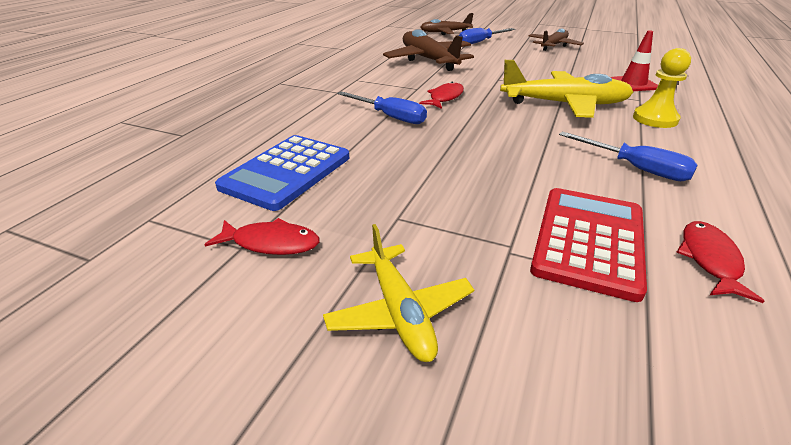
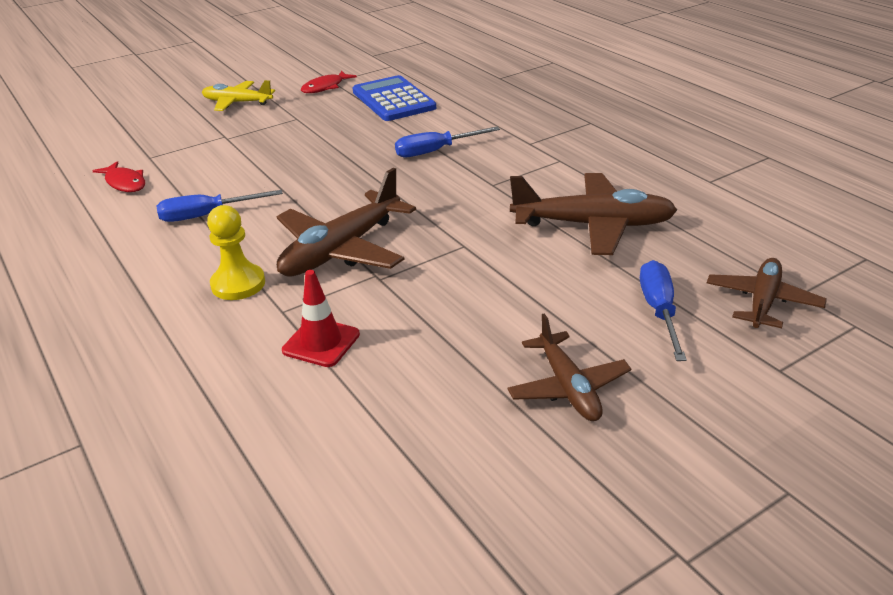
camera: 125 degrees right, 0 degrees up
red fish [419,82,464,109] -> none
yellow plane [500,60,633,118] -> brown plane [277,167,416,276]
red calculator [530,188,647,302] -> none

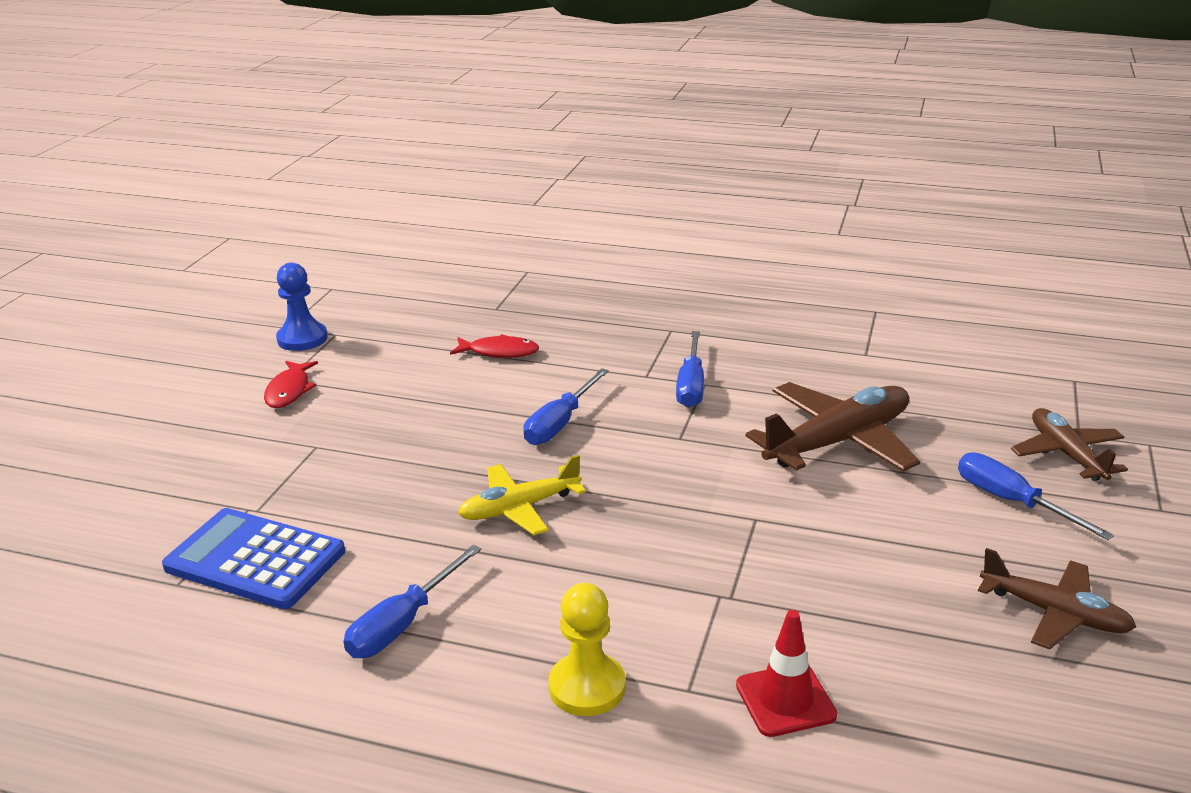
camera: 40 degrees left, 5 degrees down
red fish [93,161,145,192] -> red fish moved to [450,334,539,358]
yellow plane [202,80,275,111] -> yellow plane moved to [458,455,586,535]
brown plane [277,167,416,276] -> none
blue calculator [353,75,436,121] -> blue calculator moved to [162,508,345,609]
none -> blue pawn [276,263,328,351]
none -> blue screwdriver [676,331,704,408]

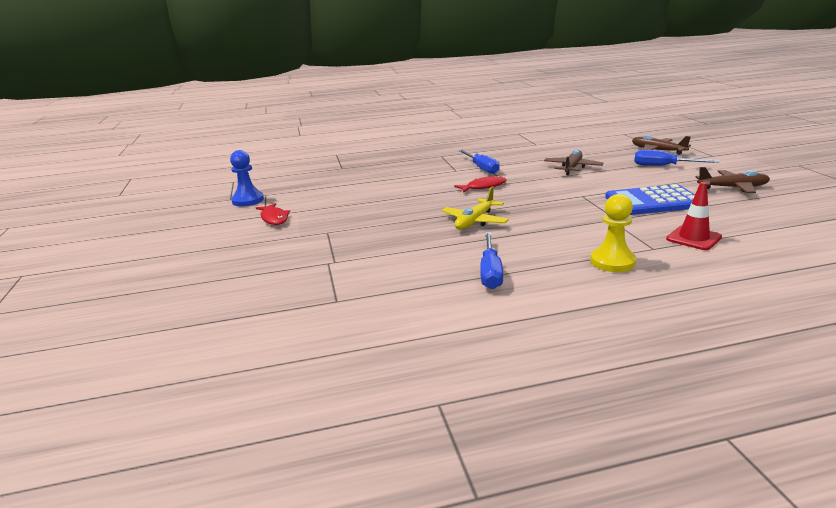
camera: 30 degrees left, 5 degrees down
blue calculator [162,508,345,609] -> blue calculator moved to [605,184,695,215]
red fish [450,334,539,358] -> red fish moved to [454,175,506,193]
blue screwdriver [523,368,609,445] -> none
brown plane [746,382,920,472] -> brown plane [544,150,603,175], size x0.63

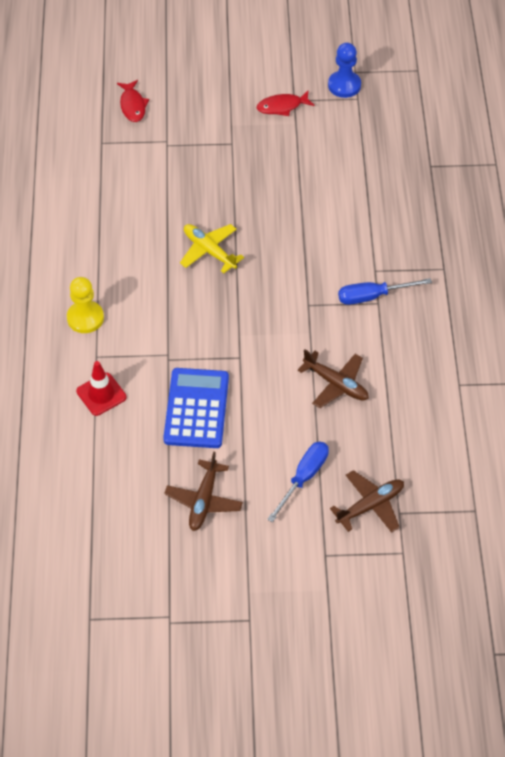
camera: 100 degrees right, 30 degrees up
red fish [454,175,506,193] -> red fish moved to [117,80,149,122]
blue screwdriver [480,232,503,289] -> none

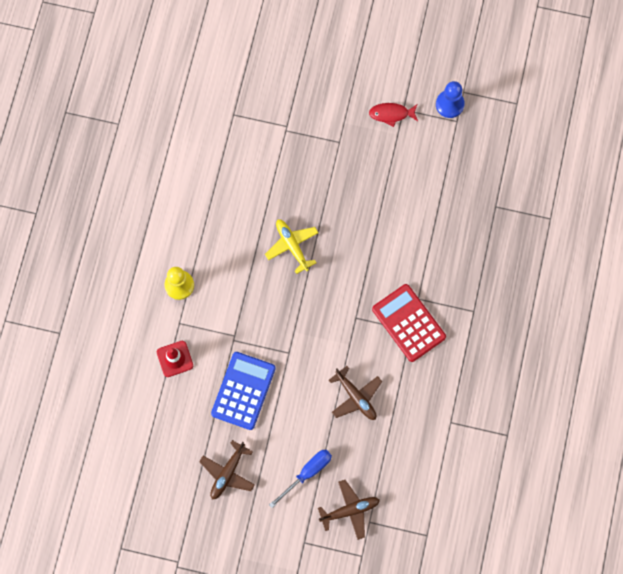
camera: 15 degrees right, 20 degrees up
red fish [117,80,149,122] -> none
blue screwdriver [338,278,432,305] -> red calculator [372,284,446,362]

